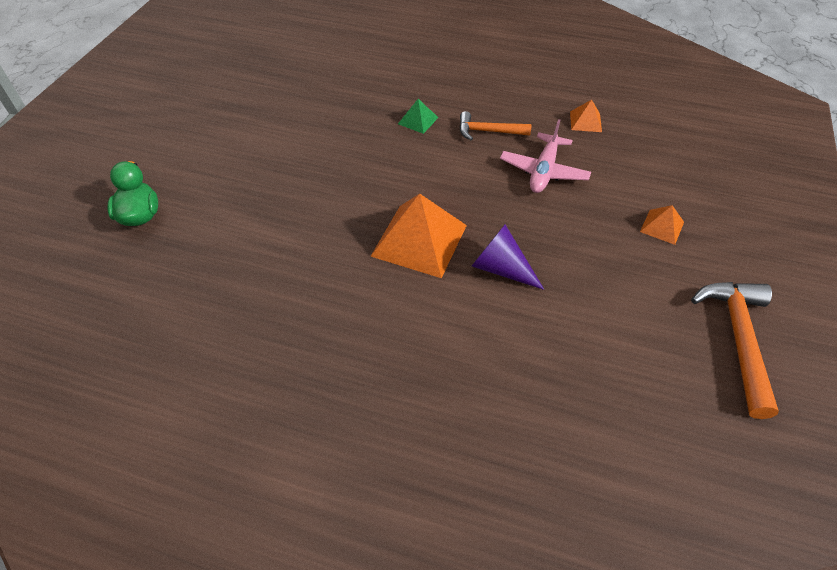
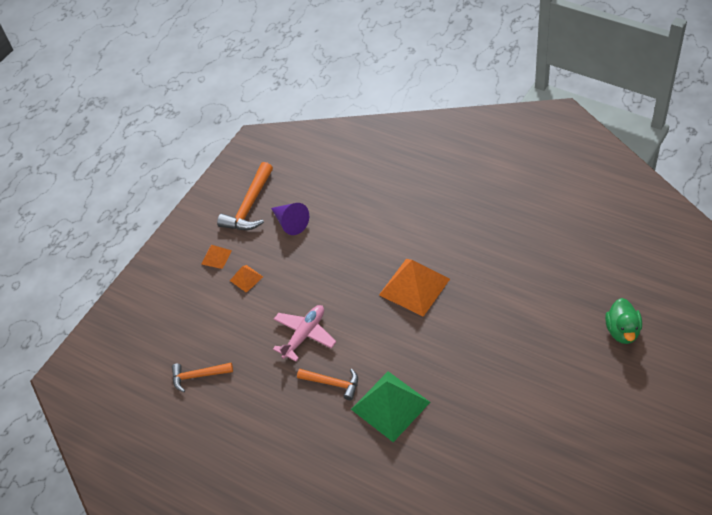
camera: 160 degrees left, 0 degrees up
green pyramid [398,99,439,134] -> green pyramid [351,371,430,442], size x2.08
purple cone [472,224,544,290] -> purple cone moved to [271,203,309,235]
orange pyramid [570,100,602,132] -> orange pyramid moved to [201,245,232,269]
none -> orange hammer [172,363,233,392]

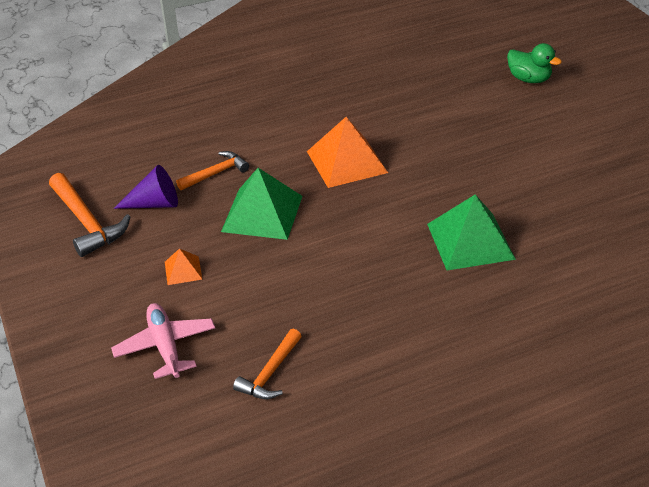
camera: 60 degrees left, 10 degrees down
orange pyramid [201,245,232,269] -> none
pink plane [273,305,336,362] -> pink plane moved to [111,303,215,379]
orange hammer [297,369,358,400] -> orange hammer moved to [176,151,249,190]
none -> green pyramid [221,168,302,240]

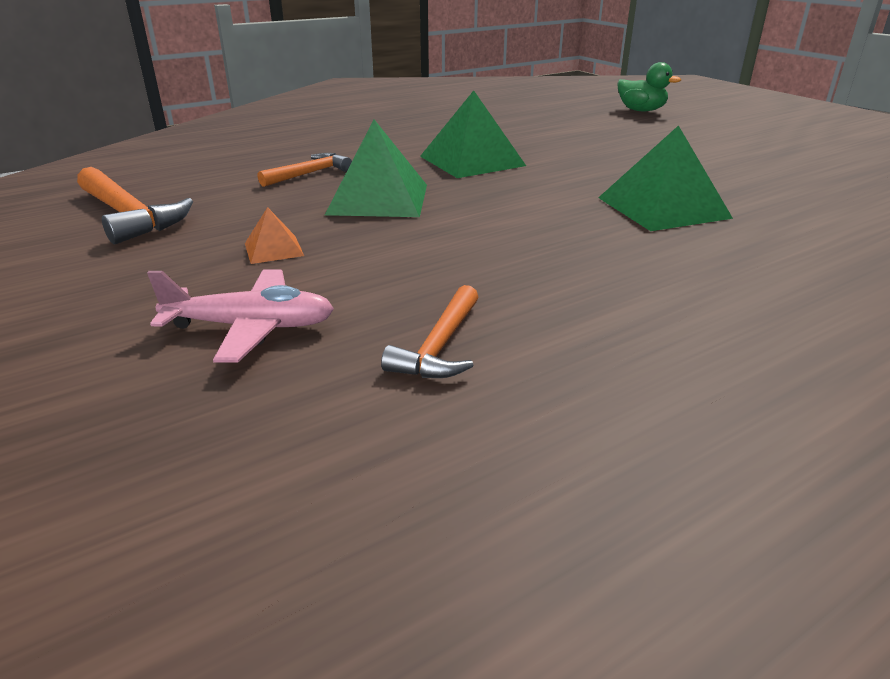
camera: 10 degrees left, 10 degrees down
pink plane [111,303,215,379] -> pink plane turned 120 degrees clockwise [147,269,334,363]
purple cone [114,165,178,209] -> none
orange pyramid [307,117,388,188] -> green pyramid [420,90,526,178]

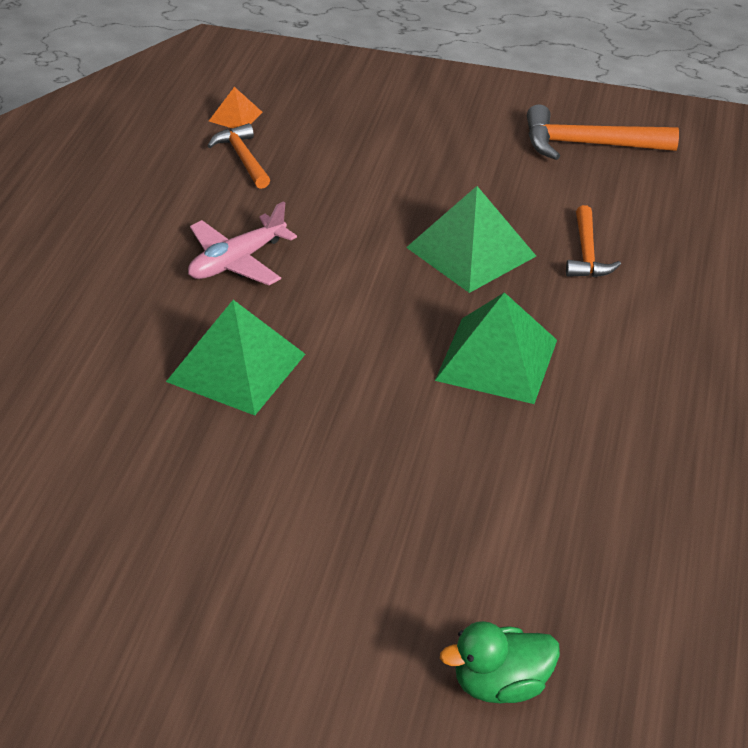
camera: 135 degrees right, 10 degrees up
pink plane [147,269,334,363] -> pink plane moved to [188,201,297,285]
orange pyramid [245,207,304,264] -> orange pyramid moved to [209,87,263,128]

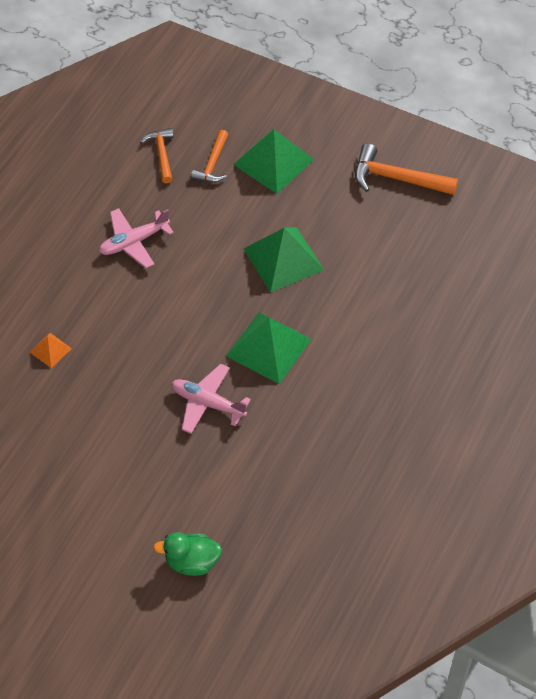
camera: 15 degrees right, 15 degrees up
green pyramid [166,300,305,416] -> green pyramid moved to [233,129,314,194]
orange pyramid [209,87,263,128] -> orange pyramid moved to [30,333,72,368]
orange hammer [566,205,621,277] -> orange hammer moved to [191,130,228,183]
none -> pink plane [171,364,251,434]

